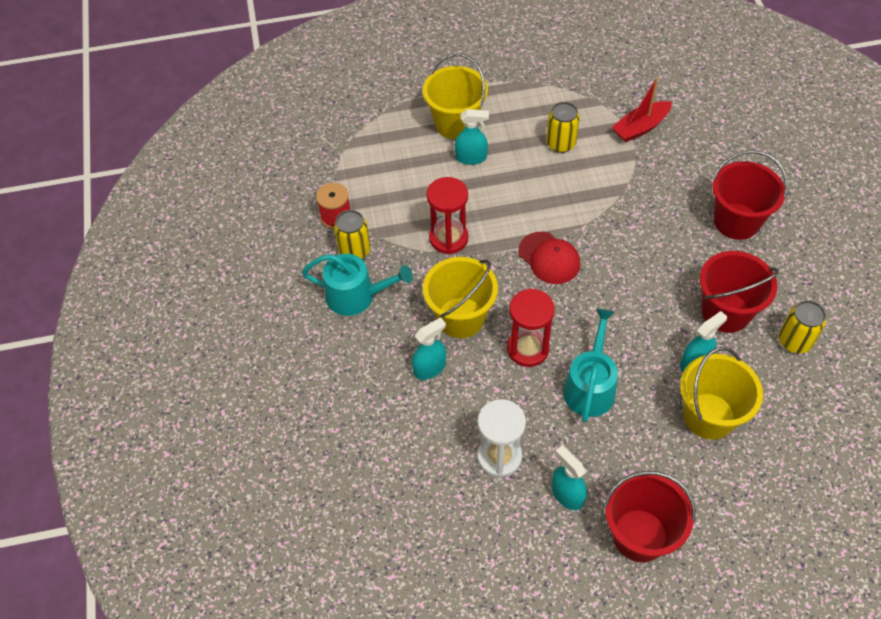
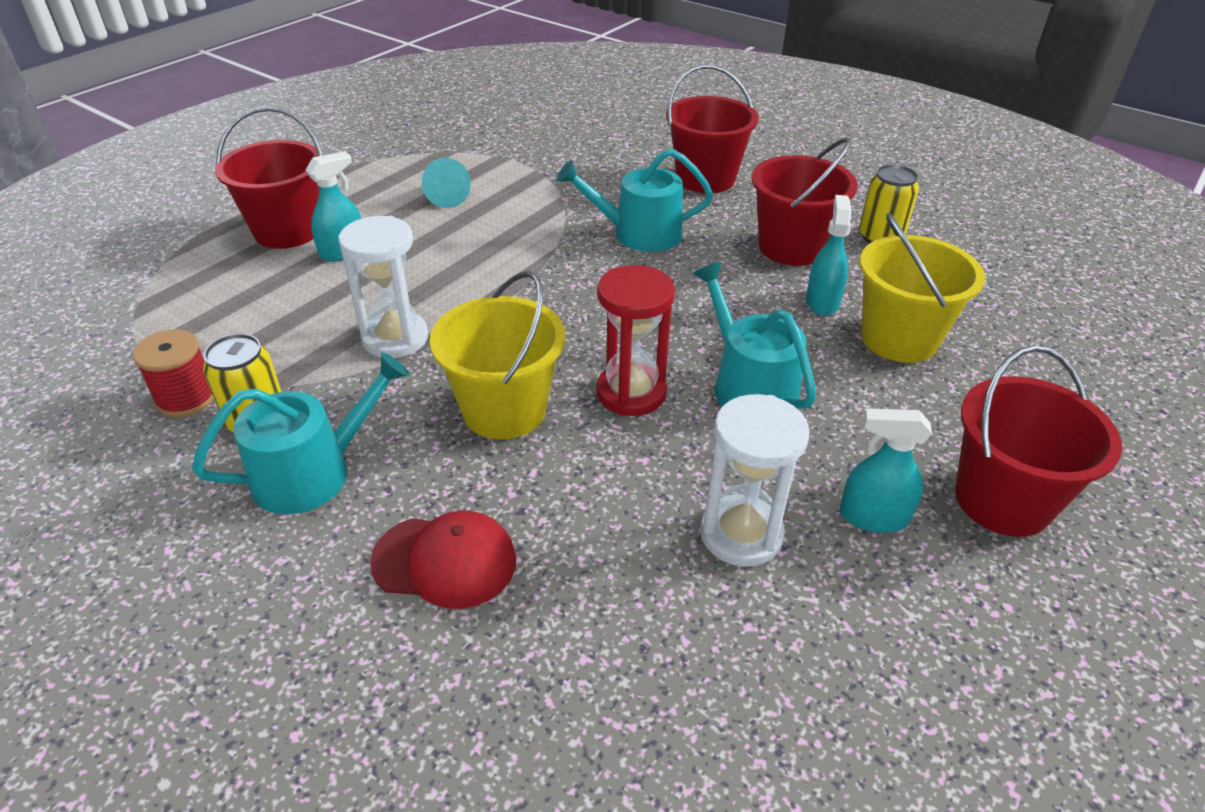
camera: 45 degrees left, 15 degrees down
turquoise spray bottle [412,317,446,380] -> none
yellow bucket [423,53,488,139] -> red bucket [215,106,323,249]
red hourglass [427,177,468,254] -> white hourglass [338,216,428,358]
red cap [518,232,580,284] -> red cap moved to [370,511,516,609]
yellow can [546,102,580,153] -> turquoise cone [422,158,471,208]
red boat [612,77,672,143] -> none
none -> turquoise watering can [557,148,713,252]

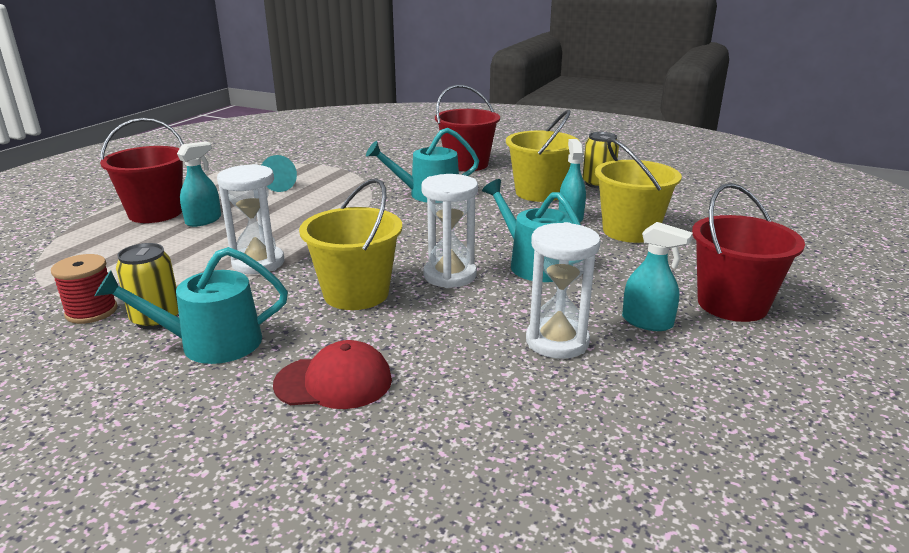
camera: 10 degrees left, 15 degrees down
turquoise watering can [192,353,410,514] -> turquoise watering can turned 150 degrees counterclockwise [94,247,288,364]
red hourglass [596,265,675,416] -> white hourglass [422,174,478,288]
red bucket [752,138,858,266] -> yellow bucket [506,110,577,202]
turquoise spray bottle [840,408,932,533] -> turquoise spray bottle turned 150 degrees counterclockwise [622,222,693,331]

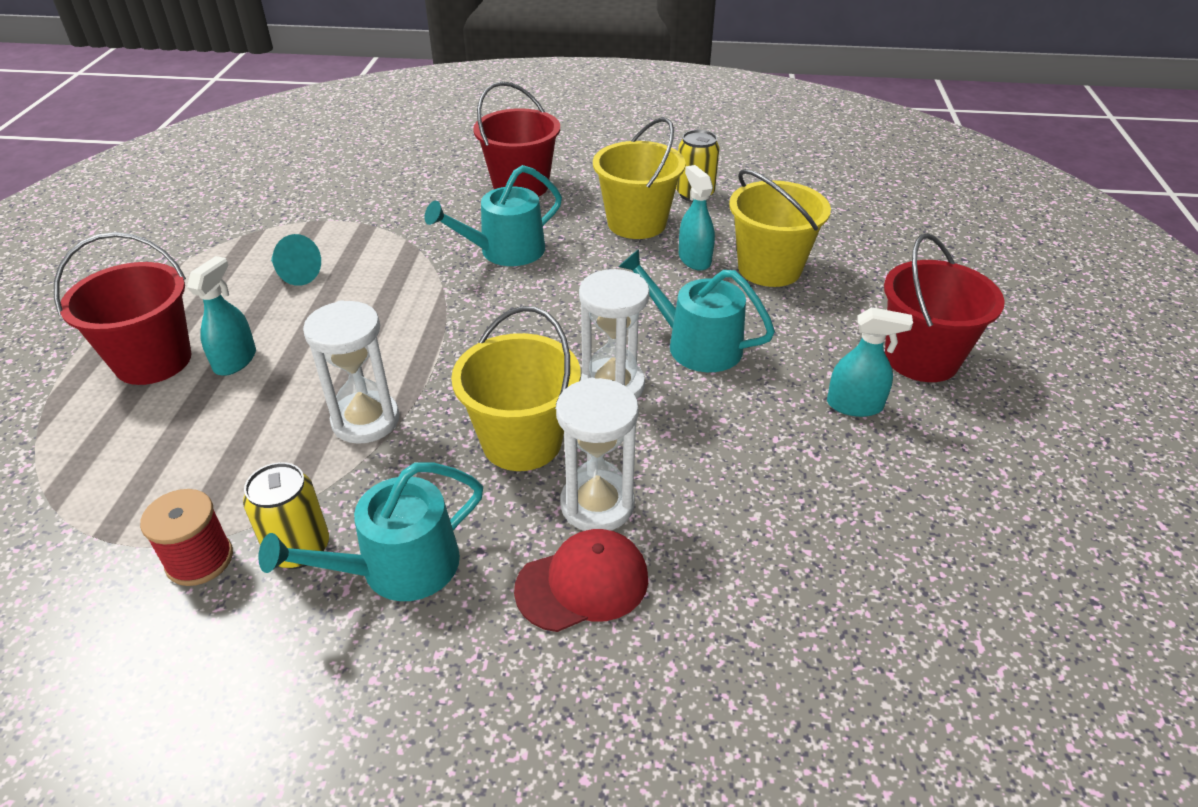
camera: 20 degrees left, 15 degrees up
white hourglass [526,222,601,359] -> white hourglass moved to [556,378,639,531]

